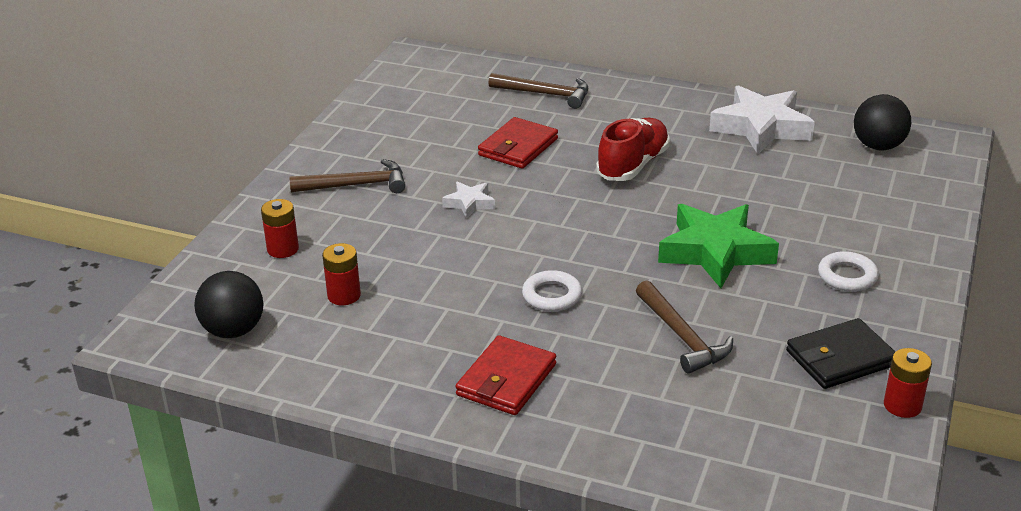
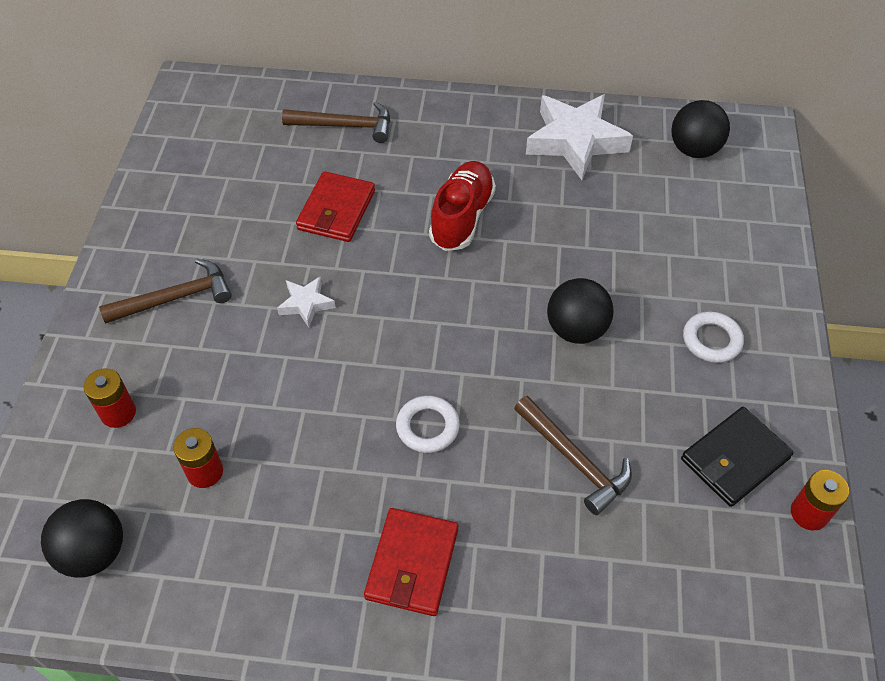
camera: 15 degrees left, 20 degrees up
green star [658,204,779,288] -> black ball [547,278,614,344]

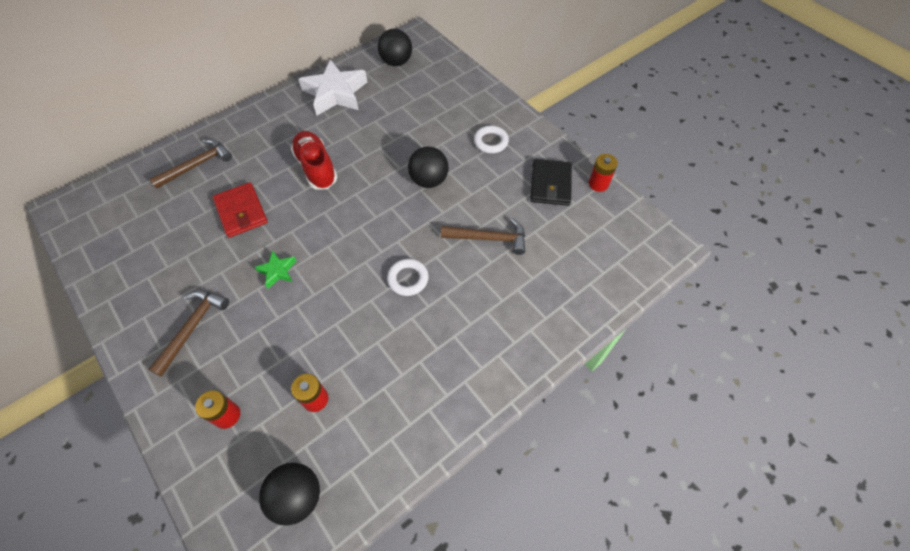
camera: 45 degrees left, 5 degrees up
white star [277,276,336,328] -> green star [254,250,296,288]
red wallet [364,508,458,616] -> none

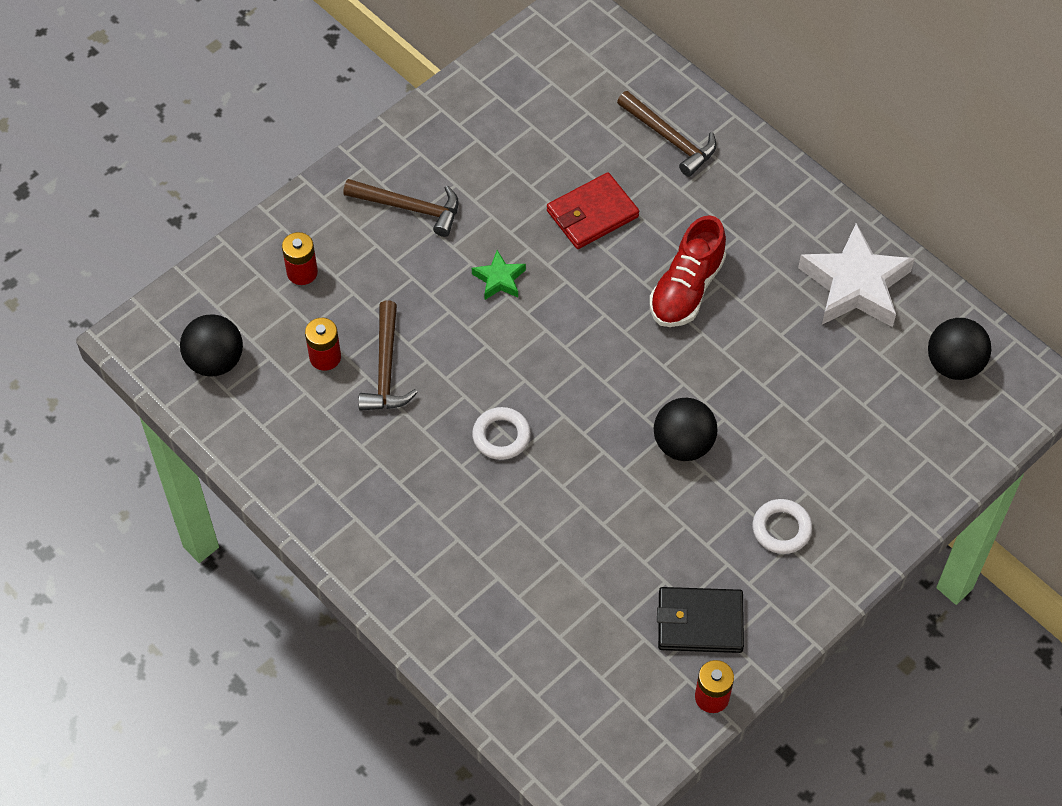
camera: 85 degrees right, 0 degrees up
red shoe [291,131,337,189] -> red shoe turned 150 degrees clockwise [649,215,726,327]
brown hammer [441,218,525,255] -> brown hammer moved to [358,301,418,411]

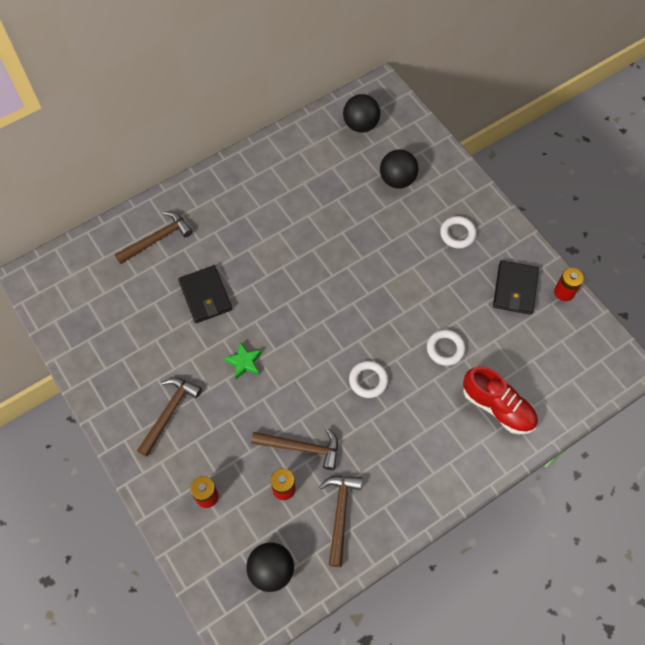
camera: 80 degrees left, 5 degrees up
red wallet [547,172,639,249] -> black wallet [178,265,232,323]
red shoe [649,215,726,327] -> red shoe moved to [463,366,538,434]
black ball [654,398,717,461] -> black ball moved to [380,149,418,189]
white star [798,223,915,327] -> none
none -> brown hammer [319,476,362,567]
none -> white ring [427,330,465,366]

